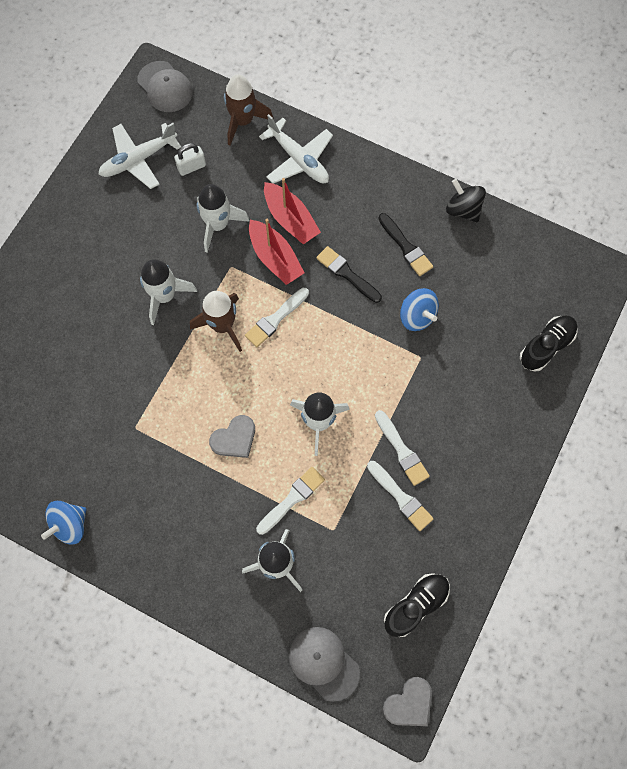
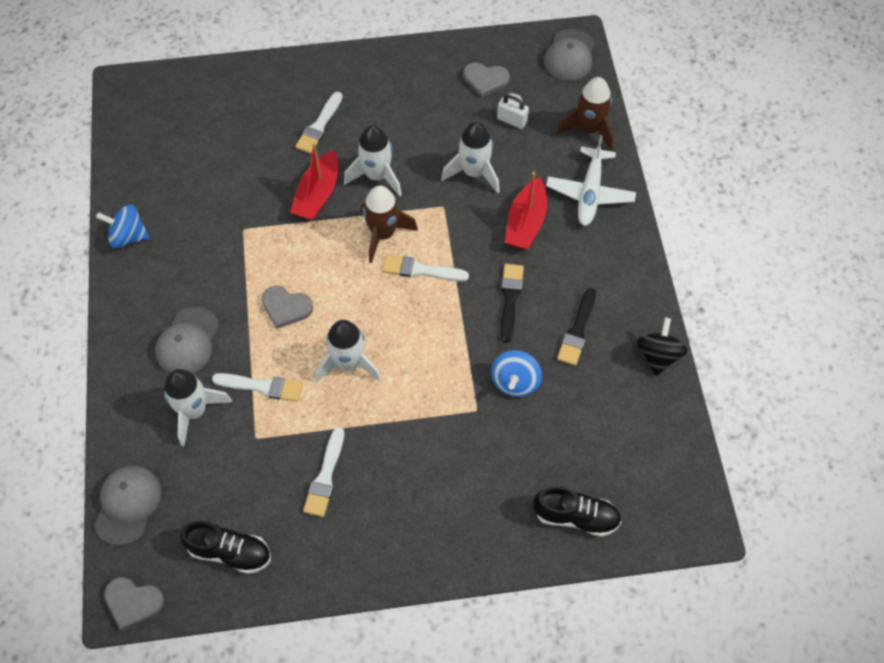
camera: 55 degrees right, 10 degrees down
white plane [98,123,181,189] -> grey heart [463,63,510,98]
red boat [249,219,305,285] -> red boat moved to [290,143,338,220]
white brush [375,410,430,486] -> white brush moved to [295,92,343,154]
none -> grey cap [155,307,220,373]

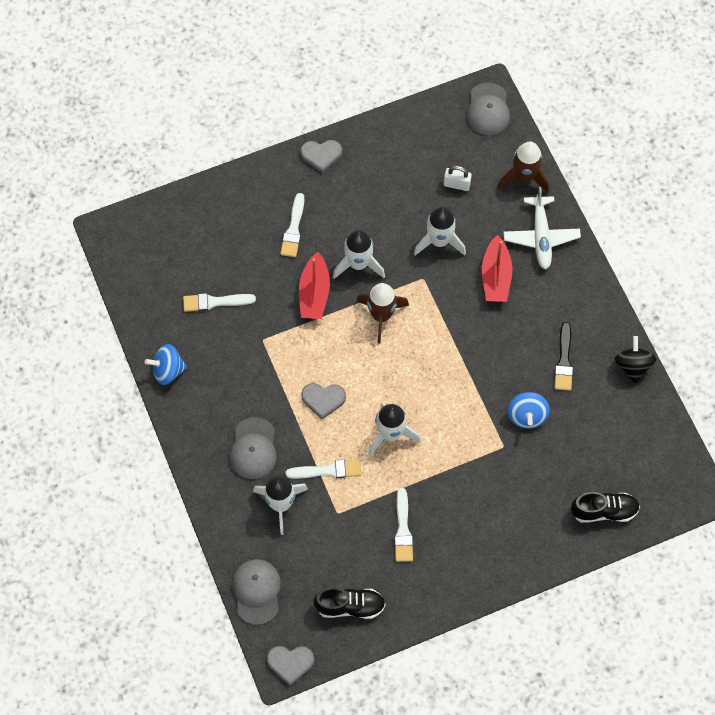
camera: 15 degrees left, 5 degrees up
white brush [383,255,469,282] -> white brush moved to [183,293,256,312]
grey heart [463,63,510,98] -> grey heart moved to [300,140,342,173]
black brush [500,264,524,343] -> none

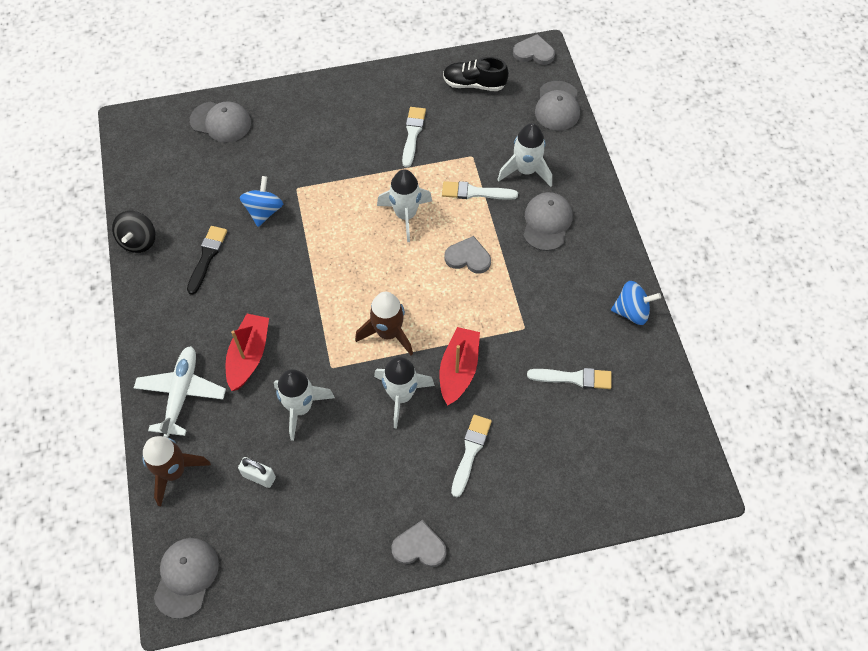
camera: 170 degrees left, 5 degrees down
black shoe [571,492,640,523] -> grey cap [190,102,251,142]

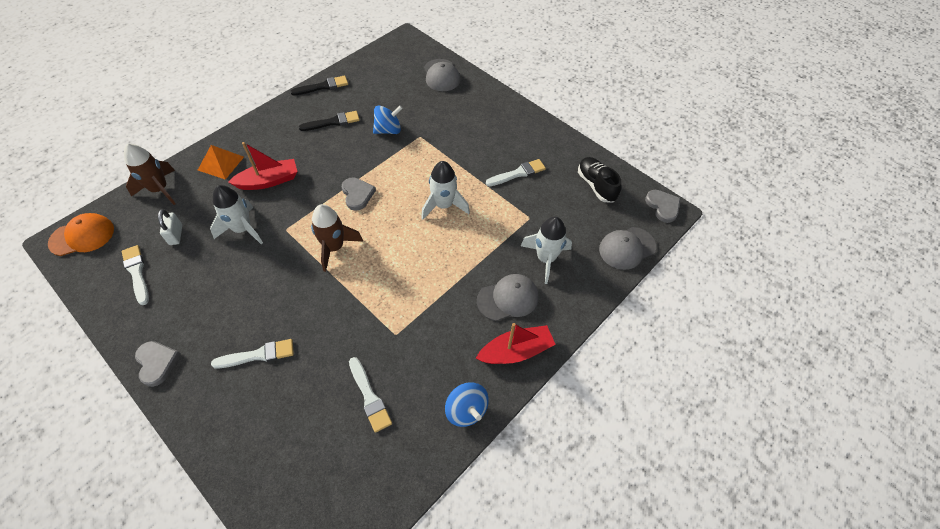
camera: 55 degrees right, 5 degrees down
black spinning top [112,211,155,253] -> black brush [290,76,348,95]
white plane [134,346,226,438] -> orange pyramid [198,145,244,180]
grey cap [154,538,219,619] -> orange cap [48,213,114,256]
white rocket [374,357,435,428] -> none
red boat [440,327,480,405] -> red boat moved to [476,323,556,364]
white brush [442,181,518,200] -> white brush moved to [121,245,149,305]
grey heart [444,236,491,274] -> grey heart moved to [342,177,376,211]

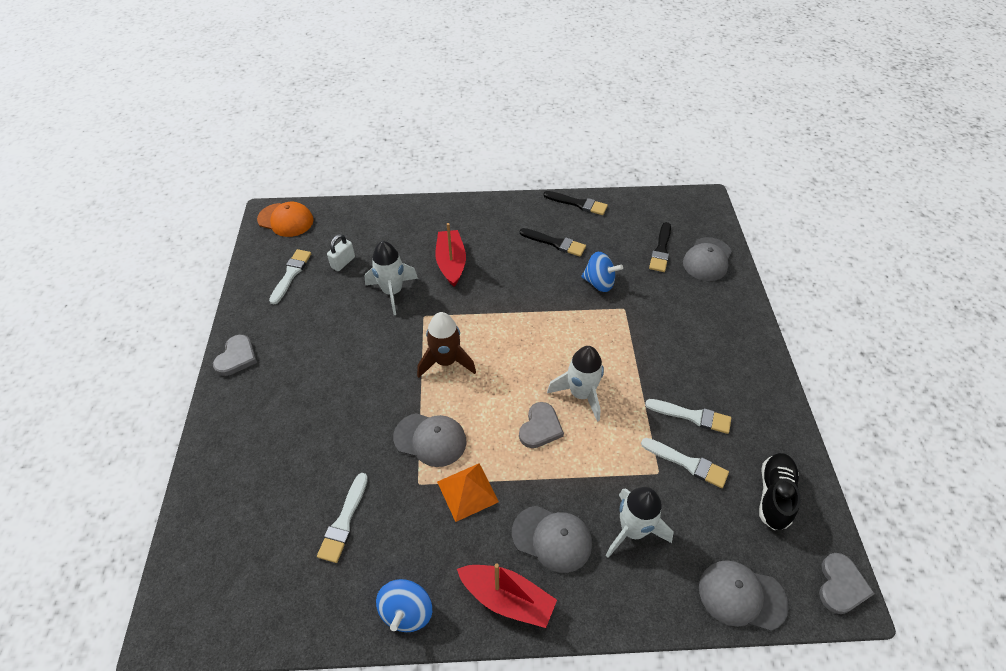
camera: 45 degrees right, 5 degrees down
brown rocket [124,144,176,205] -> none
orange pyramid [198,145,244,180] -> orange pyramid moved to [437,463,499,522]
white brush [211,339,294,369] -> white brush moved to [641,438,729,488]
red boat [228,142,298,190] -> red boat turned 120 degrees counterclockwise [435,223,466,287]
grey heart [342,177,376,211] -> grey heart moved to [519,402,564,448]
none -> grey cap [393,413,466,467]
none -> black brush [649,222,671,272]

